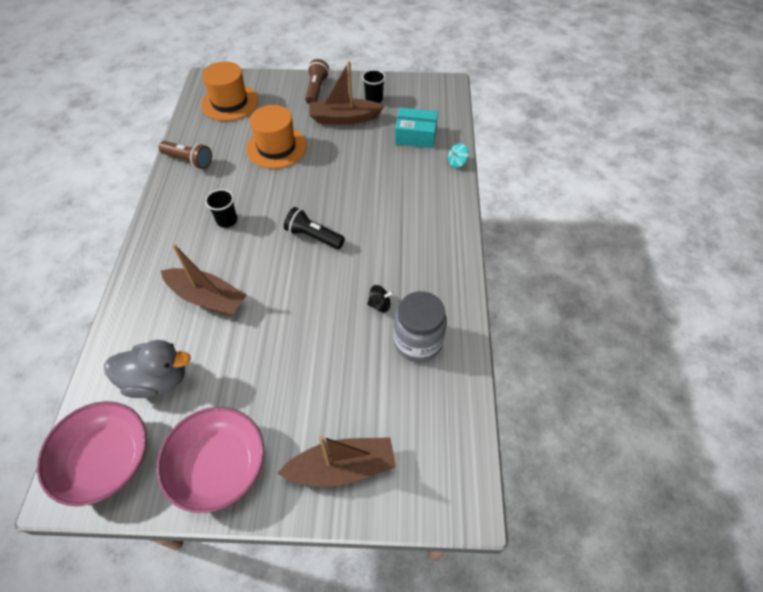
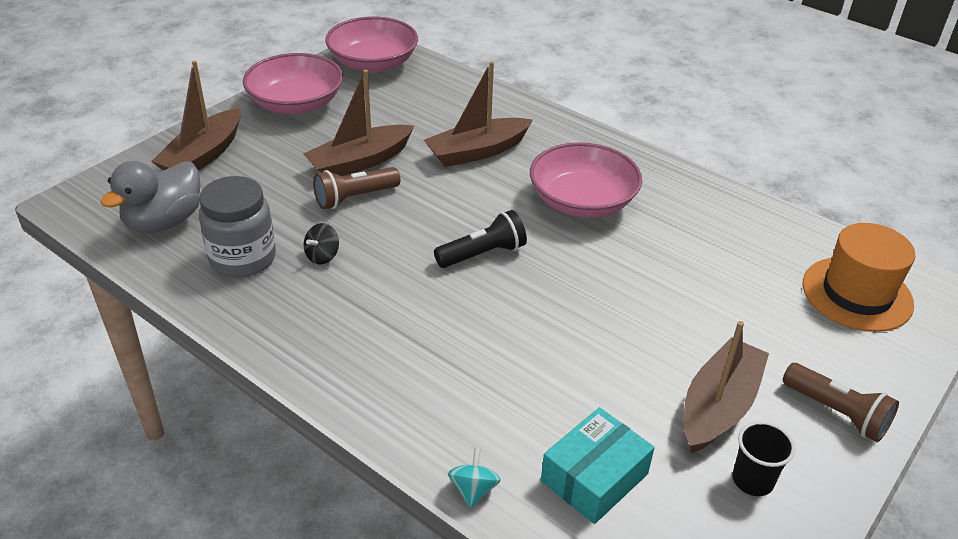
camera: 125 degrees right, 15 degrees down
grey duck [104,340,191,398] -> grey duck moved to [100,161,200,233]
brown flashlight [159,141,212,169] -> brown flashlight moved to [313,167,401,209]
black cup [205,189,237,228] -> pink bowl [530,142,642,218]
orange hat [246,105,307,169] -> none
none -> brown boat [303,70,414,176]

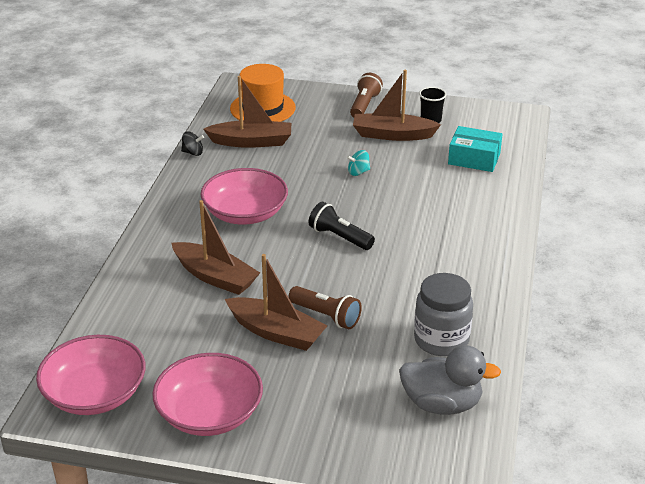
camera: 115 degrees left, 5 degrees down
brown boat [151,61,241,171] -> brown boat moved to [203,76,291,148]
black spinning top [304,223,339,265] -> black spinning top moved to [181,131,204,156]
turquoise spinning top [448,448,501,508] -> turquoise spinning top moved to [347,150,370,176]

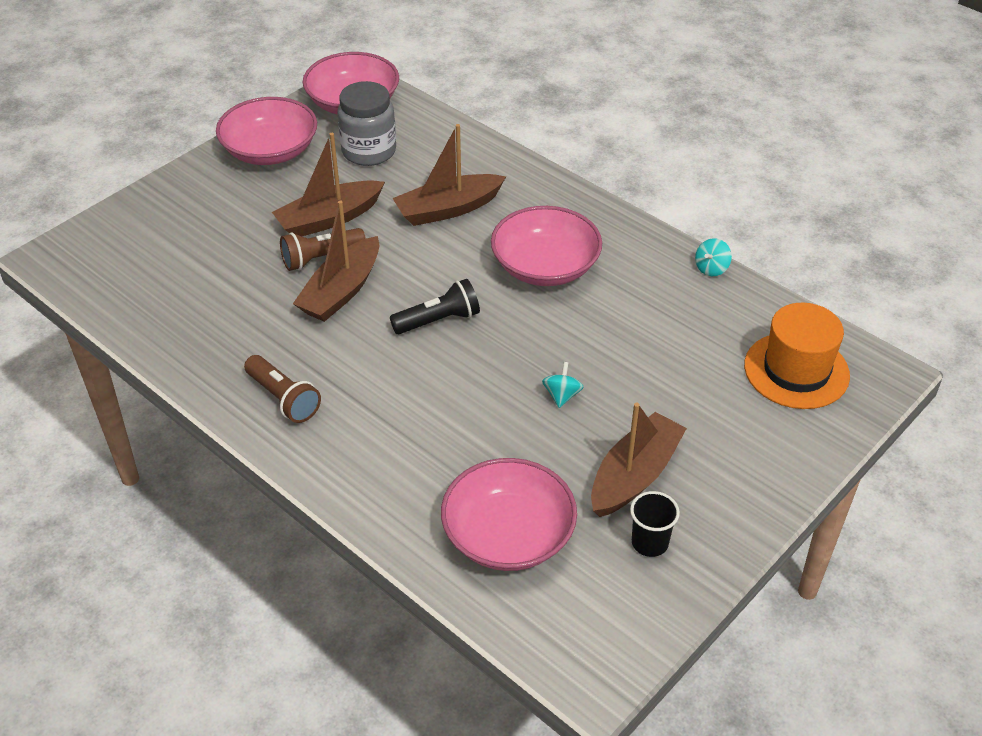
camera: 120 degrees right, 10 degrees up
black spinning top [181,131,204,156] -> turquoise spinning top [695,238,732,276]
brown boat [203,76,291,148] -> brown boat moved to [293,201,379,322]
brown flashlight [350,73,383,118] -> brown flashlight moved to [244,355,321,423]
grey duck [399,345,501,415] -> none
grey jar [414,273,473,356] -> grey jar moved to [337,81,396,166]
turquoise box [448,126,502,172] -> pink bowl [441,458,577,571]

